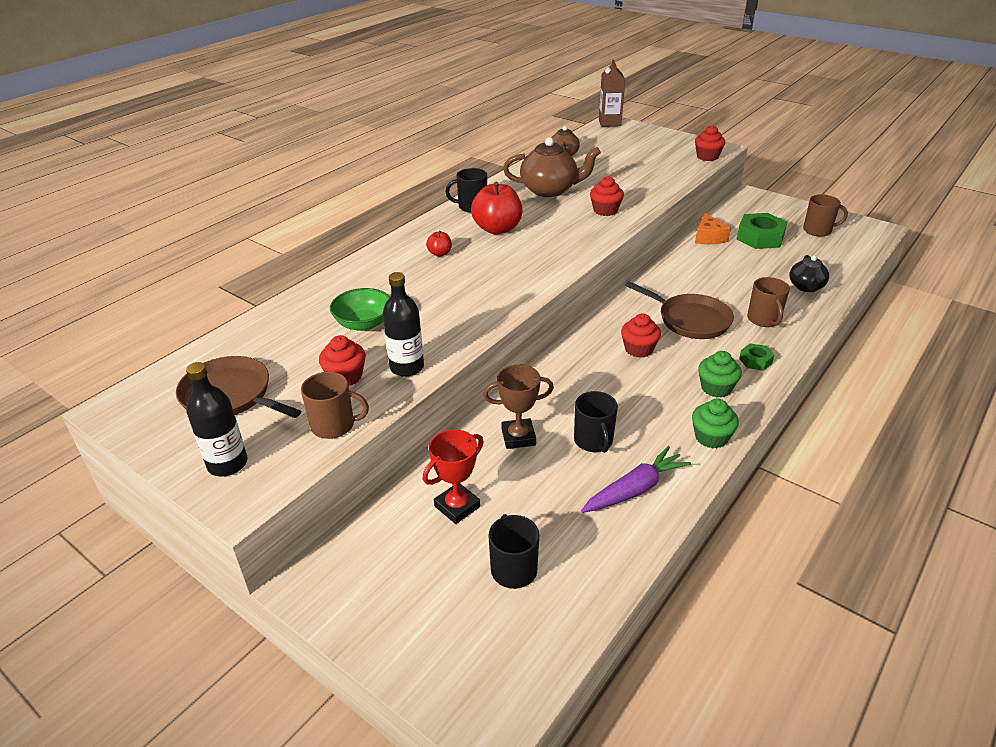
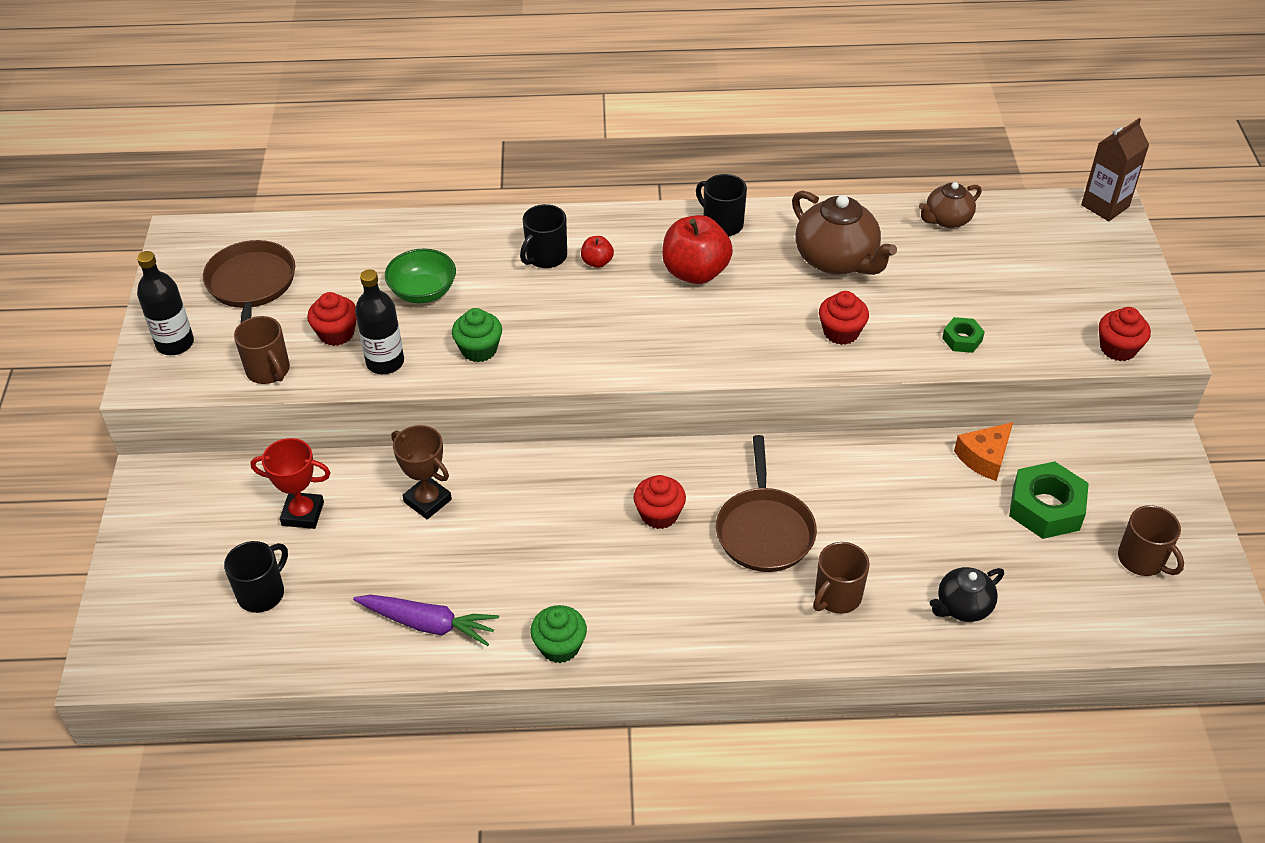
camera: 50 degrees right, 10 degrees up
black mug [574,391,618,453] -> black mug moved to [520,204,567,268]
green cupcake [698,351,742,398] -> green cupcake moved to [452,308,502,362]
green nut [739,343,774,371] -> green nut moved to [942,317,985,353]

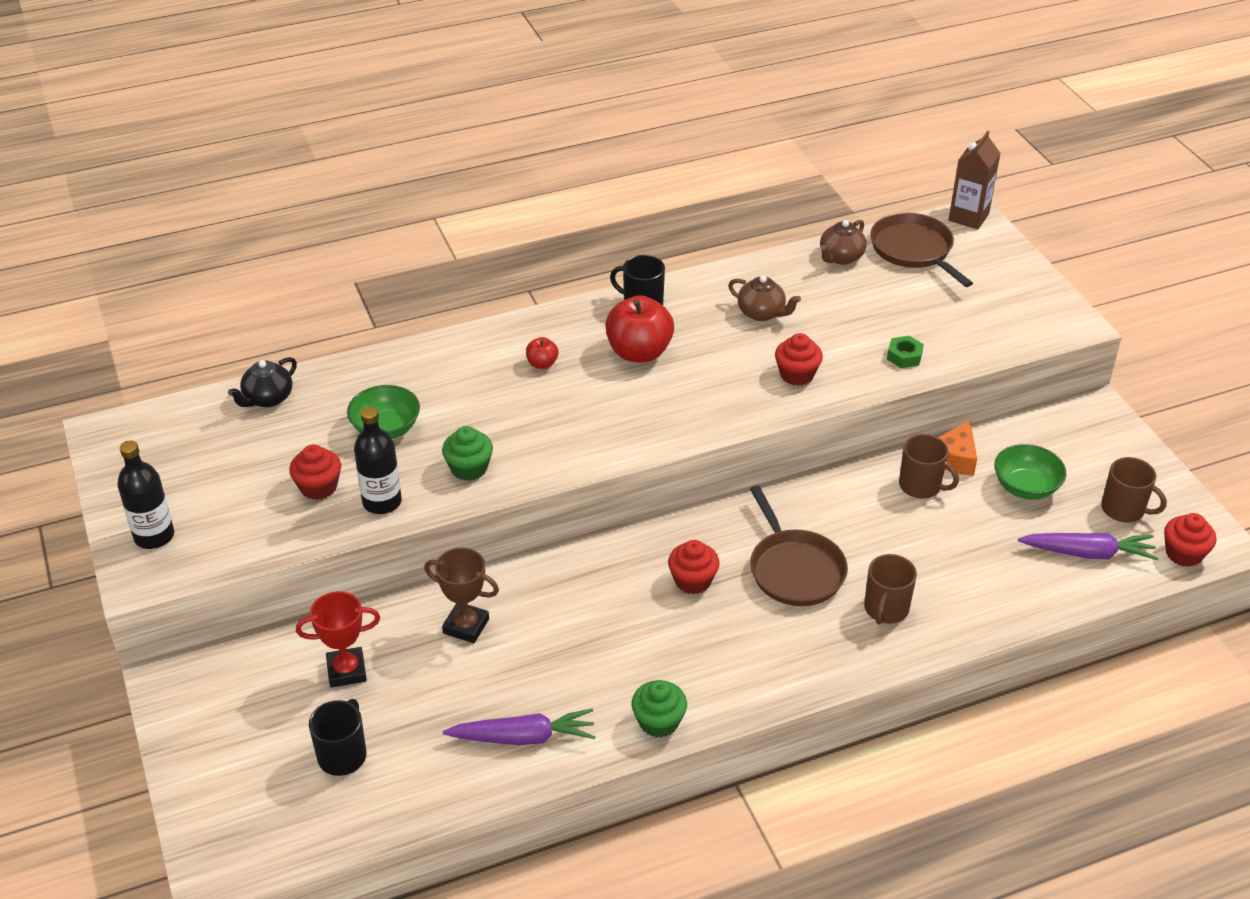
camera: 20 degrees left, 5 degrees down
brown pan [203,240,295,323] -> brown pan moved to [870,213,973,287]
brown mug [234,316,290,384] -> brown mug moved to [899,434,959,499]
black mug [520,204,567,268] -> none
brown teapot [792,191,897,275] -> brown teapot [728,276,801,321], size x0.59
black teapot [930,567,1004,622] -> black teapot moved to [228,357,297,407]
green nut [1009,461,1089,539] -> green bowl [994,444,1066,500]
red cupcake [1099,307,1151,361] -> red cupcake moved to [1164,513,1216,567]
none -> purple carrot [1018,533,1159,560]

